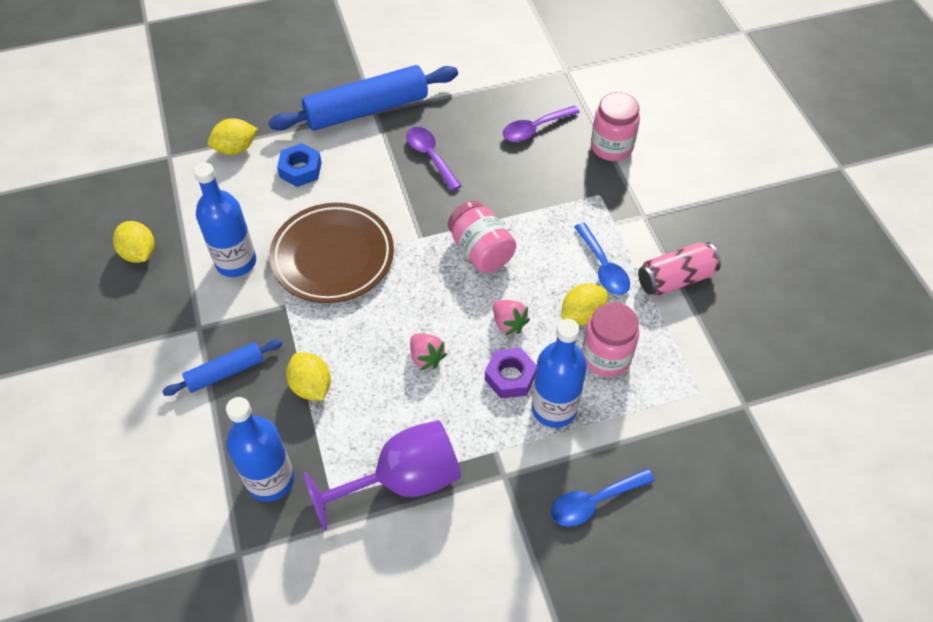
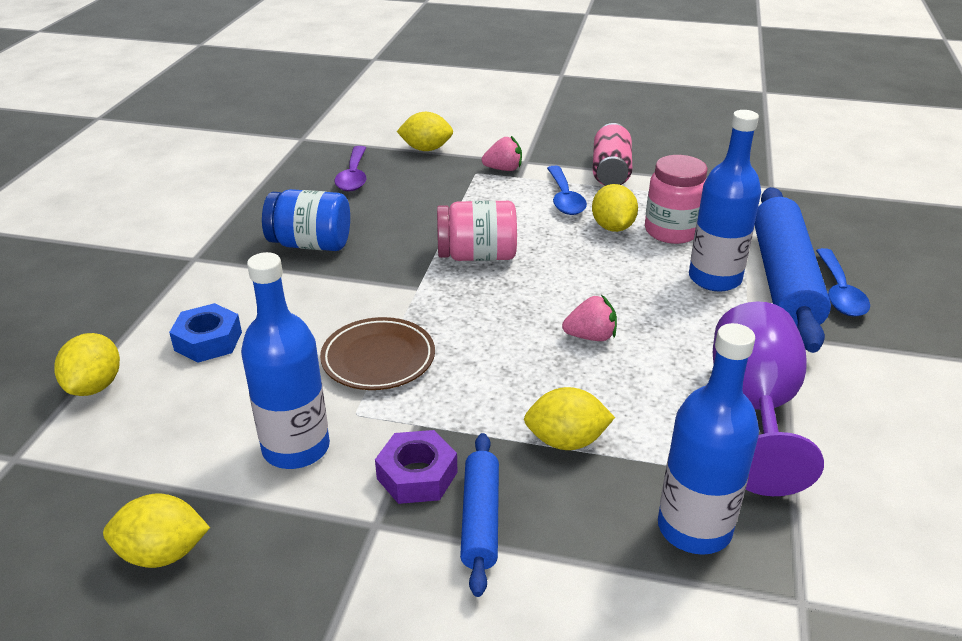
camera: 60 degrees left, 20 degrees down
blue rolling pin [268,65,458,131] -> blue rolling pin moved to [754,187,831,353]
brown plate [269,203,394,303] -> brown plate [320,317,435,390], size x0.64
purple spoon [406,127,461,191] -> blue jar [262,189,350,251]
purple nut [485,348,537,398] -> purple nut moved to [375,430,457,504]
pink strawberry [493,300,530,335] -> pink strawberry moved to [482,136,522,171]
blue spoon [574,223,630,295] -> blue spoon turned 75 degrees clockwise [547,166,587,215]
pink jar [591,92,640,161] -> yellow lemon [397,112,453,151]

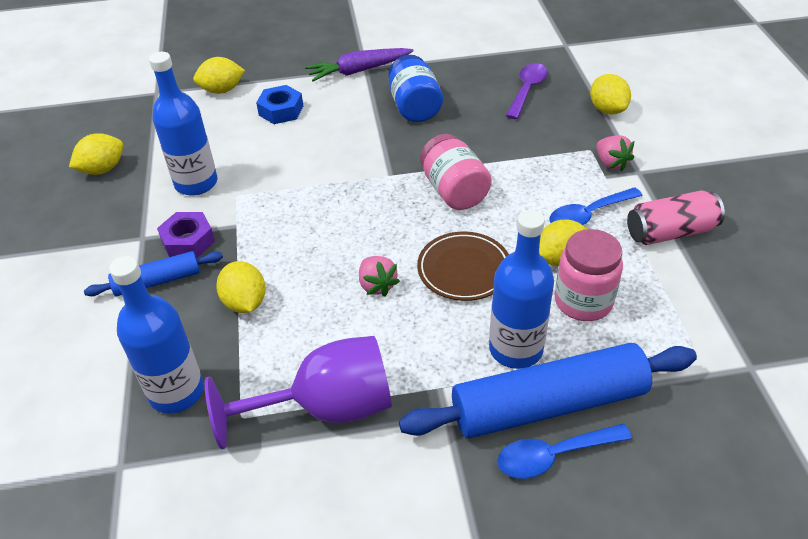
camera: 70 degrees right, 10 degrees up
yellow lemon [103,493,210,568] -> yellow lemon turned 75 degrees clockwise [69,133,123,175]
brown plate [320,317,435,390] -> brown plate moved to [417,232,509,301]
purple spoon [335,146,366,191] -> purple spoon turned 135 degrees clockwise [506,63,548,119]
none -> purple carrot [305,48,414,81]

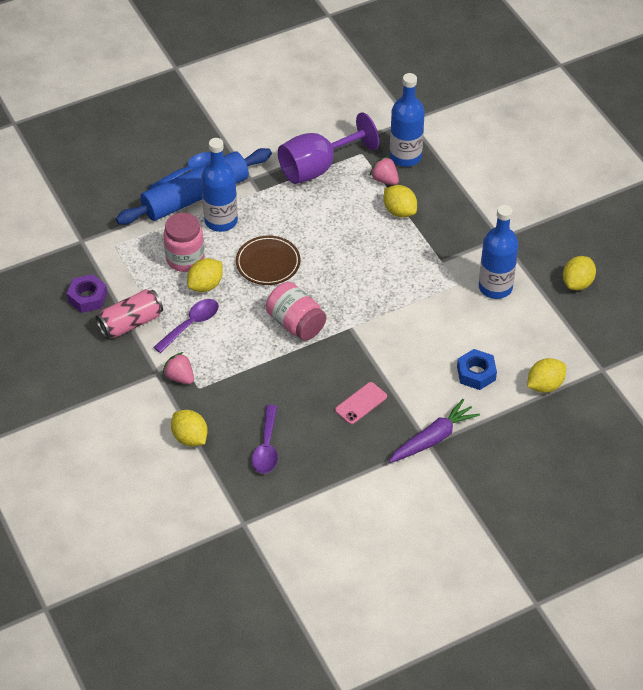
camera: 160 degrees right, 5 degrees up
blue rolling pin [84,251,223,296] -> none
purple nut [157,212,215,258] -> purple nut moved to [67,274,108,313]
pink strawberry [359,256,400,297] -> pink strawberry moved to [370,156,399,185]
blue jar [388,55,443,122] -> pink phone [335,382,387,424]
blue spoon [550,187,643,225] -> purple spoon [154,299,219,353]

